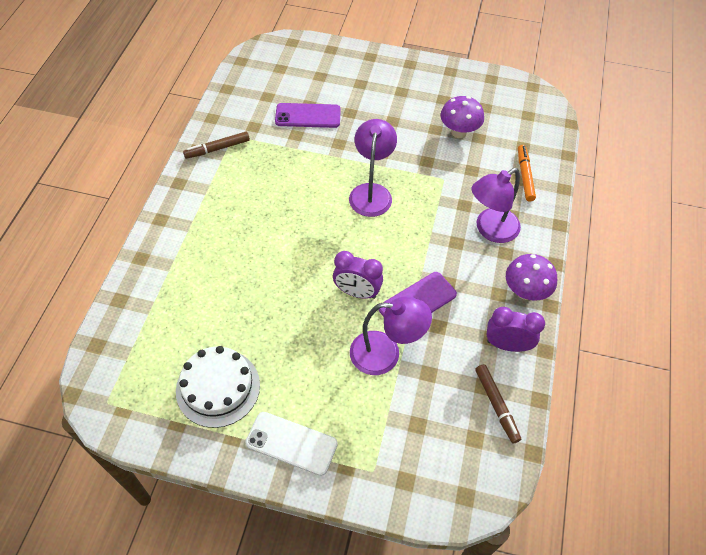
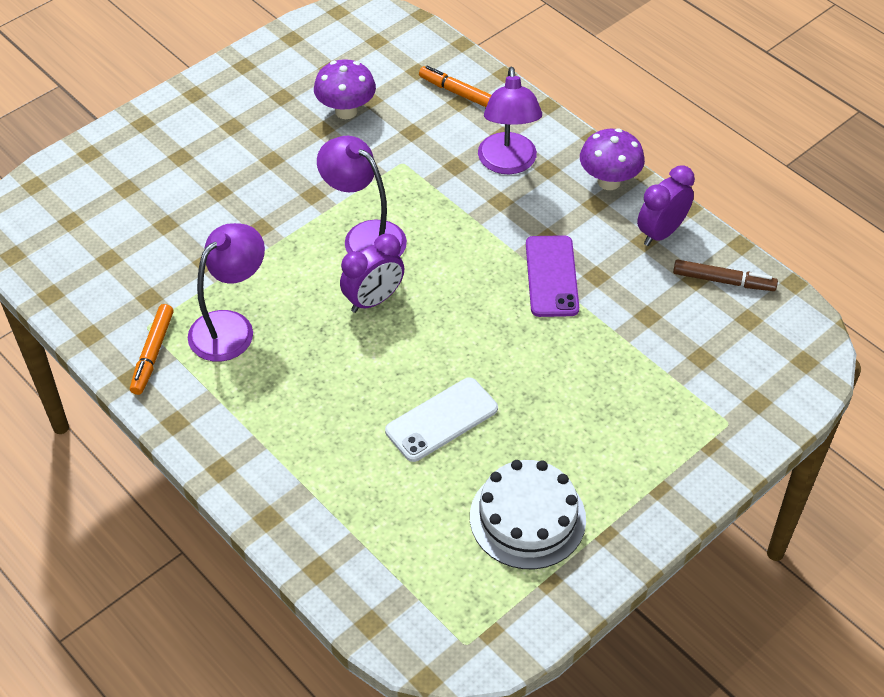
camera: 55 degrees left, 5 degrees down
brown marker [183,132,250,159] -> orange marker [130,304,174,395]
white phone [245,412,338,476] -> white phone moved to [385,377,498,462]
purple phone [275,103,341,128] -> none
purple clock [333,251,383,299] -> purple clock moved to [340,234,404,313]
purple lamp [350,296,432,375] -> purple lamp moved to [188,223,265,362]

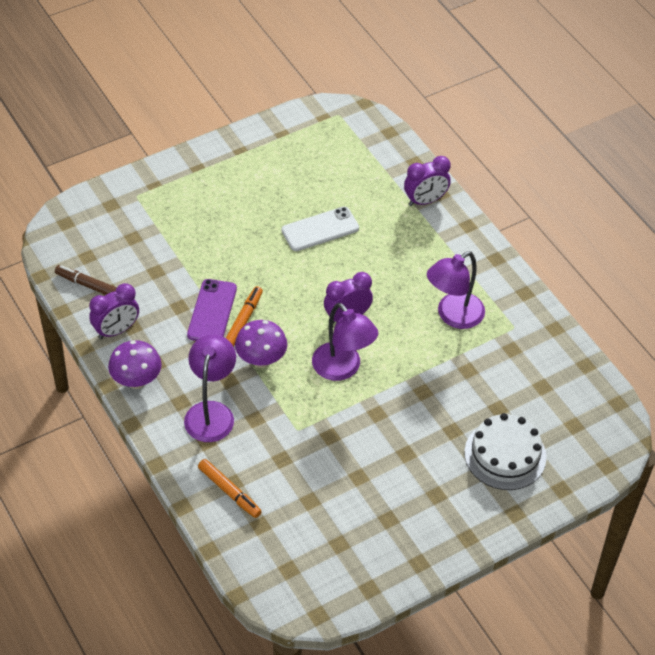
camera: 170 degrees left, 0 degrees up
orange marker [130,304,174,395] -> orange marker moved to [226,286,263,347]
purple mushroom [314,59,376,119] -> purple mushroom moved to [235,320,287,368]
white cake [470,460,586,569] -> white cake moved to [464,413,547,490]
none -> purple clock [404,156,451,206]

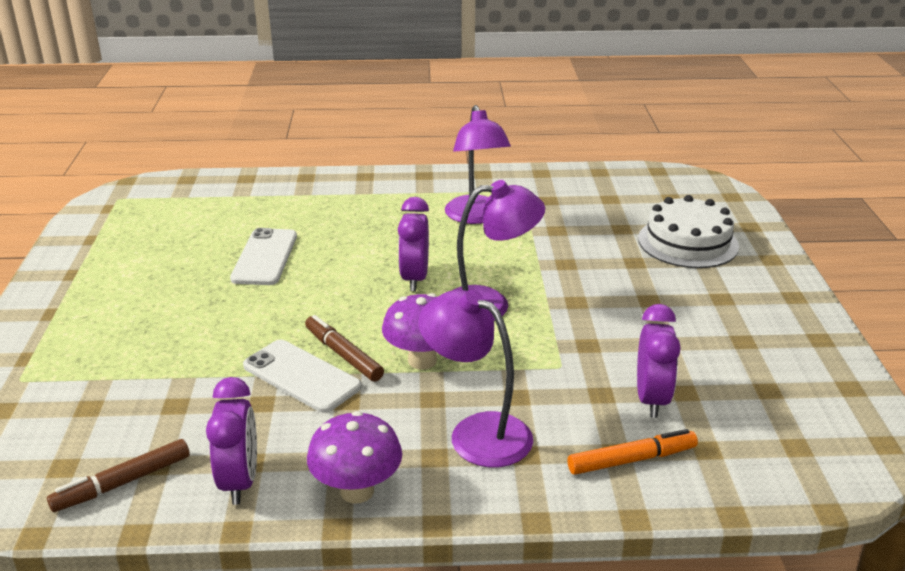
camera: 60 degrees left, 20 degrees down
purple phone [187,279,237,341] -> white phone [243,340,362,413]
orange marker [226,286,263,347] -> brown marker [305,315,384,382]
purple clock [404,156,451,206] -> purple clock moved to [637,304,681,418]

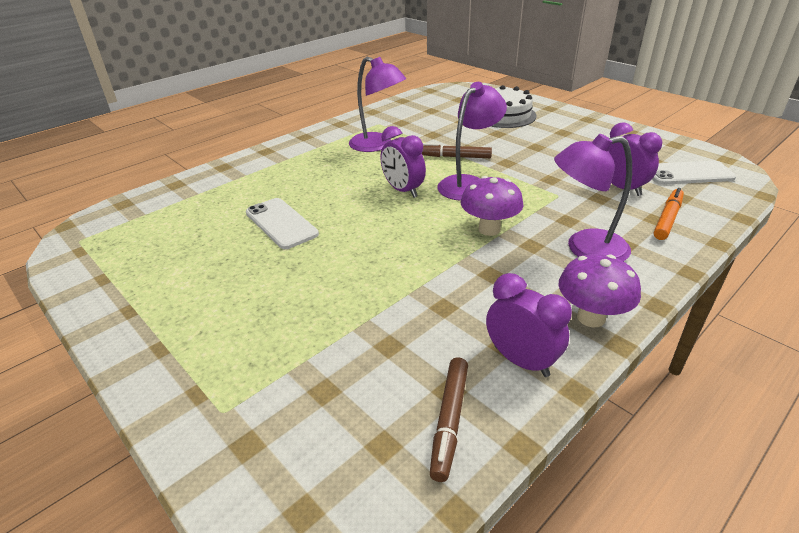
camera: 40 degrees left, 5 degrees up
white phone [243,340,362,413] -> white phone moved to [652,161,736,184]
brown marker [305,315,384,382] -> brown marker moved to [422,143,492,158]

